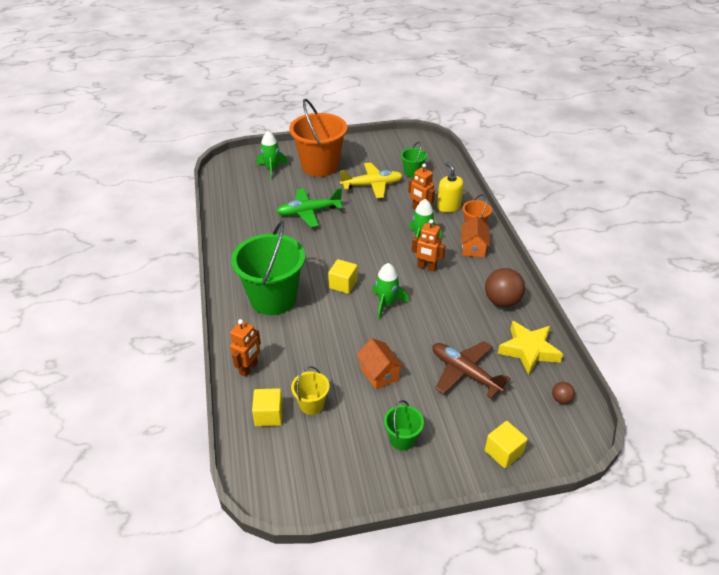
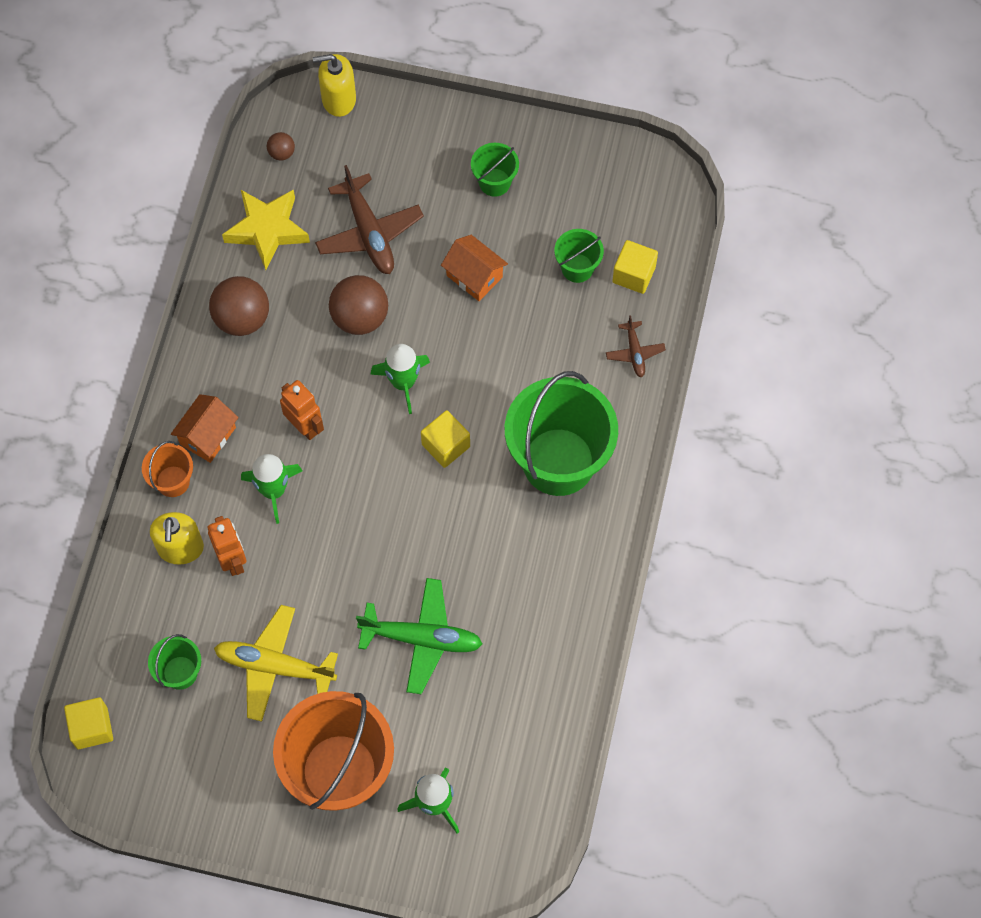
camera: 155 degrees left, 25 degrees up
orange robot [230,319,261,377] -> brown plane [606,315,666,378]
yellow bucket [291,366,330,415] -> green bucket [554,229,604,283]
orange house [357,338,404,389] -> orange house turned 45 degrees counterclockwise [441,235,508,301]
yellow cube [485,421,528,468] -> yellow cube moved to [64,697,113,749]
none -> yellow soap dispenser [313,54,356,117]
none -> brown ball [329,275,388,335]

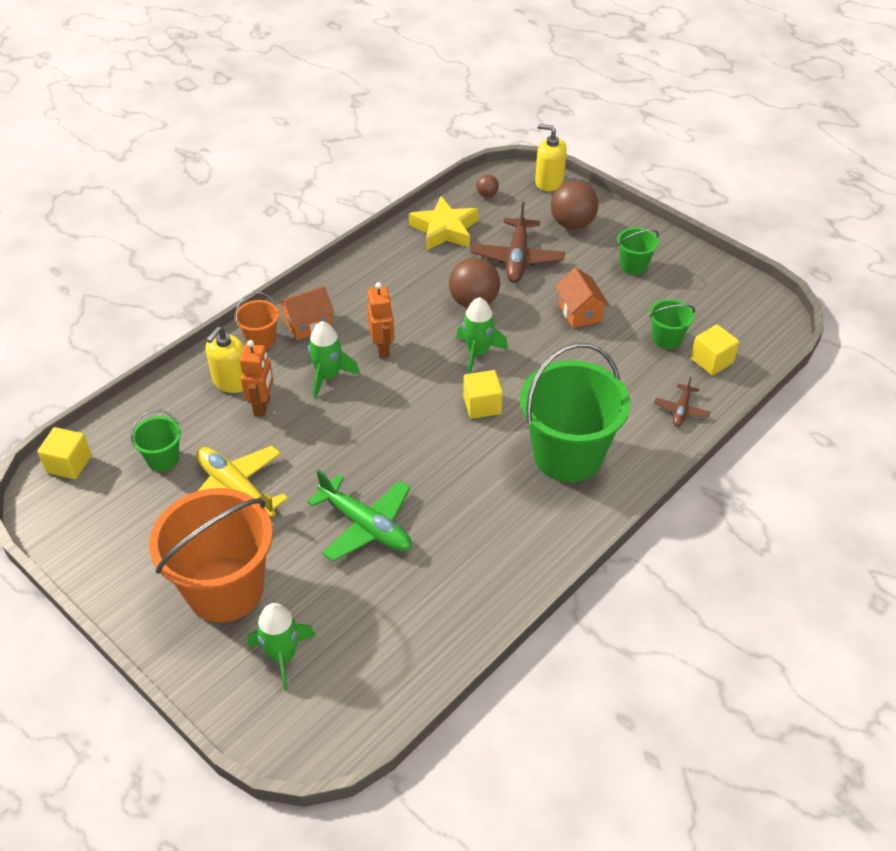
camera: 30 degrees right, 20 degrees down
brown ball [209,276,269,336] -> brown ball moved to [551,181,599,229]

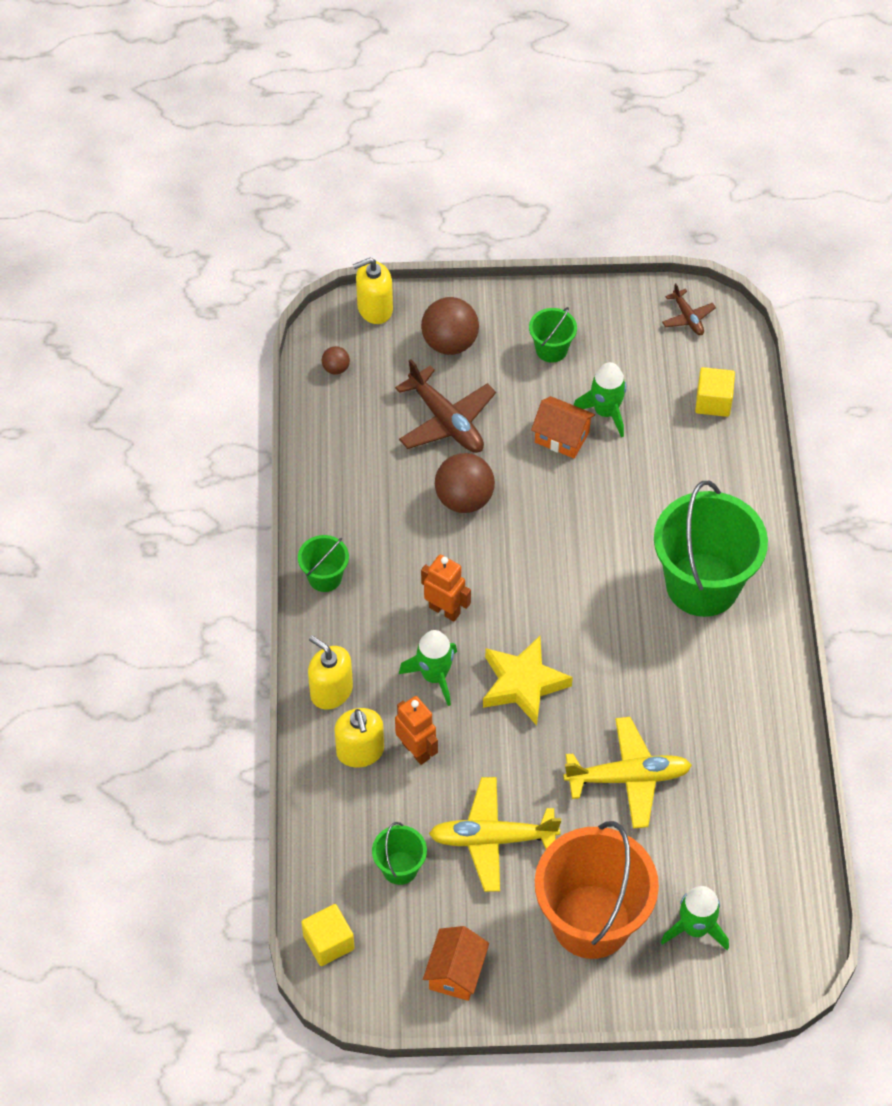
camera: 45 degrees left, 10 degrees up
orange bucket [234,292,279,349] -> yellow soap dispenser [308,636,353,710]
orange house [278,286,334,341] -> orange house moved to [423,926,489,1001]
green plane [307,469,412,561] -> yellow plane [563,717,692,829]
yellow star [409,196,478,251] -> yellow star moved to [483,636,573,726]
green rocket [456,297,508,374] -> green rocket moved to [574,362,627,437]
yellow cube [463,370,503,419] -> none
green bucket [649,299,695,349] -> green bucket moved to [298,535,349,592]
brown plane [654,377,710,427] -> brown plane moved to [662,283,716,335]

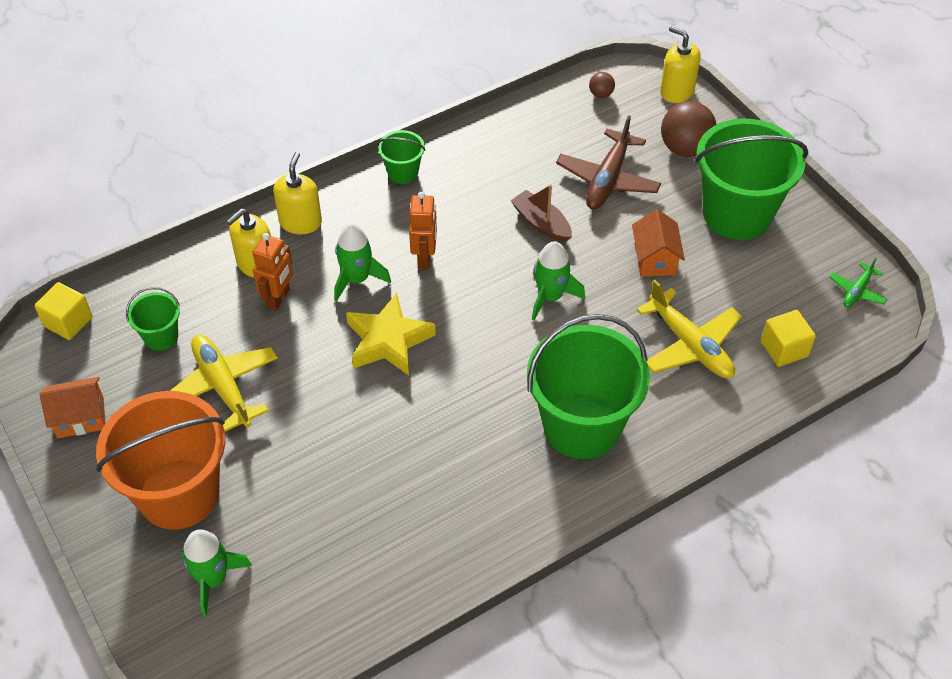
camera: 60 degrees right, 5 degrees down
brown ball [435,453,495,513] -> brown boat [511,184,572,242]
green bucket [529,307,577,363] -> green bucket [695,118,808,240], size x2.18
yellow plane [563,717,692,829] -> yellow plane moved to [636,280,742,379]
green rocket [574,362,627,437] -> green rocket moved to [532,241,585,320]
brown plane [662,283,716,335] -> green plane [829,258,887,308]

